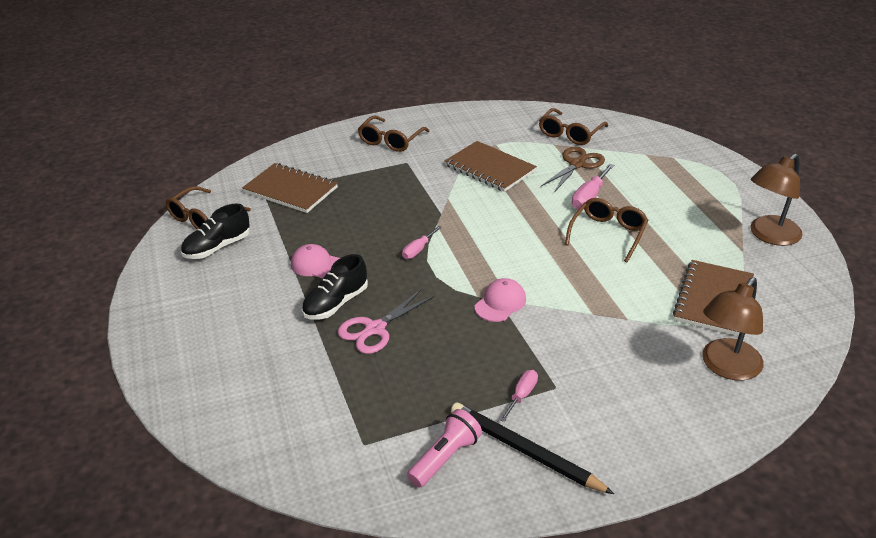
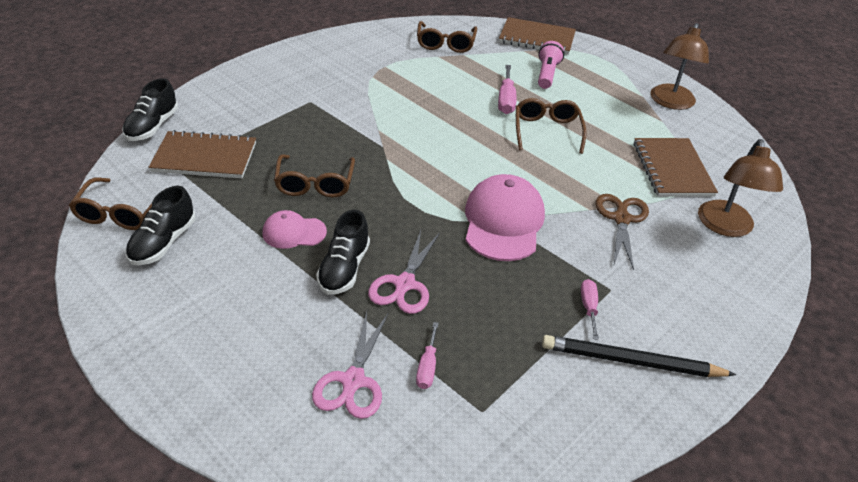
camera: 30 degrees left, 5 degrees up
brown glasses [358,116,429,152] -> brown glasses moved to [274,154,355,198]
pink screwdriver [402,226,442,259] -> pink screwdriver moved to [416,322,439,389]
pink flashlight [407,409,482,488] -> pink flashlight moved to [538,41,564,89]
brown notebook [445,141,537,192] -> brown notebook moved to [499,17,576,55]
pink cap [475,278,526,322] -> pink cap [465,174,545,261], size x1.82
brown scissors [541,147,605,193] -> brown scissors moved to [595,194,649,270]
none -> black shoe [122,78,178,141]
none -> pink scissors [312,312,388,419]

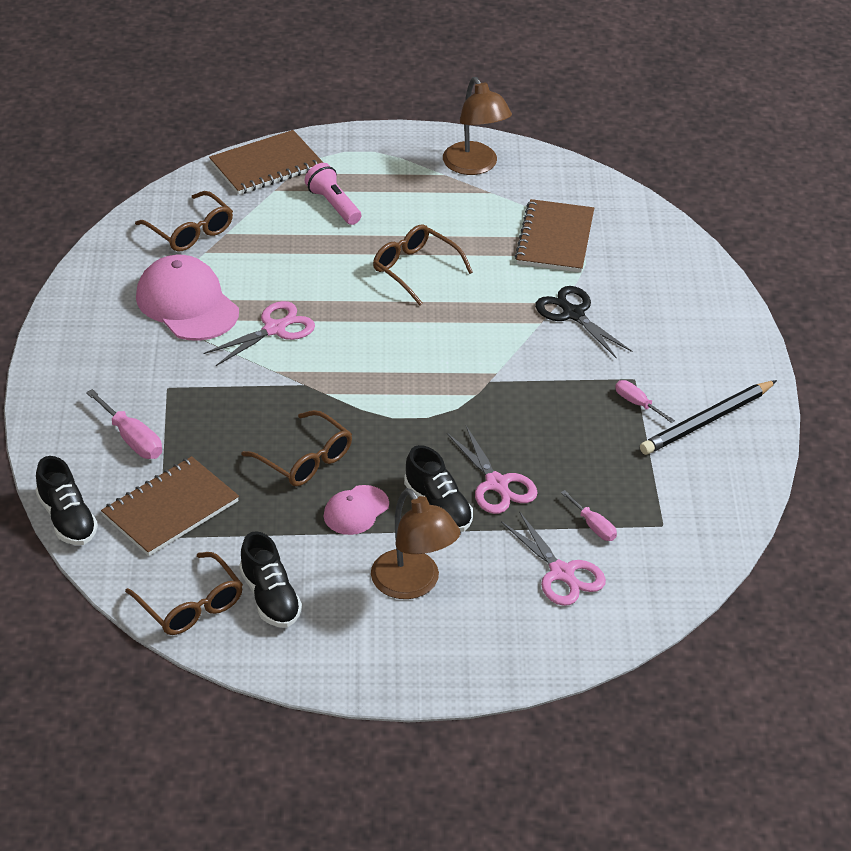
camera: 45 degrees left, 0 degrees up
pink cap [465,174,545,261] -> pink cap moved to [136,255,239,341]
pink screwdriver [498,65,516,114] -> pink screwdriver moved to [86,389,162,459]
brown scissors [595,194,649,270] -> black scissors [535,286,632,359]
brown notebook [633,138,718,197] -> brown notebook turned 60 degrees clockwise [515,199,594,272]
brown lamp [698,139,783,237] -> brown lamp moved to [371,488,460,599]
none -> pink scissors [203,301,315,366]

